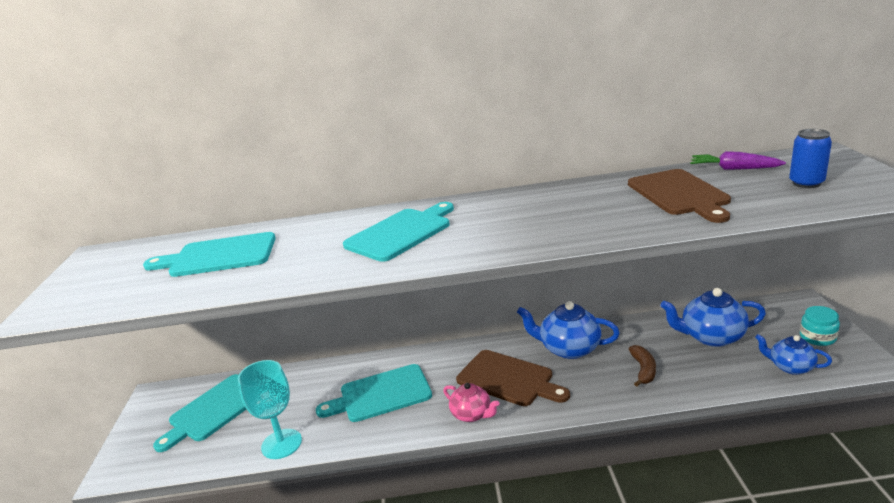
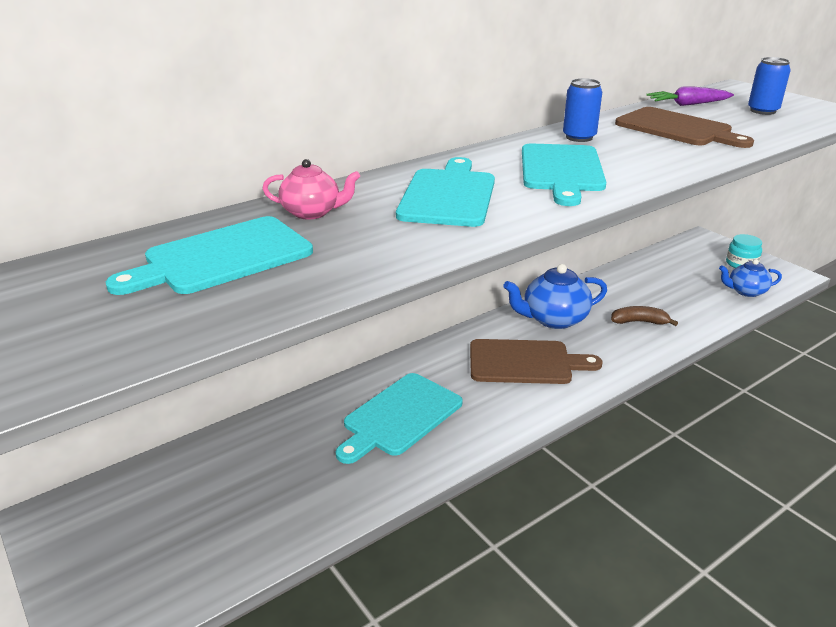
camera: 35 degrees left, 5 degrees up
turquoise cutting board [153,374,246,452] -> turquoise cutting board moved to [522,143,606,206]
turquoise goblet [238,360,302,459] -> none
pink teapot [443,383,499,422] -> pink teapot moved to [262,159,360,219]
brown banana [629,345,656,387] -> brown banana turned 60 degrees counterclockwise [611,306,678,326]
blue teapot [660,288,766,347] -> none
none -> blue can [563,78,602,142]

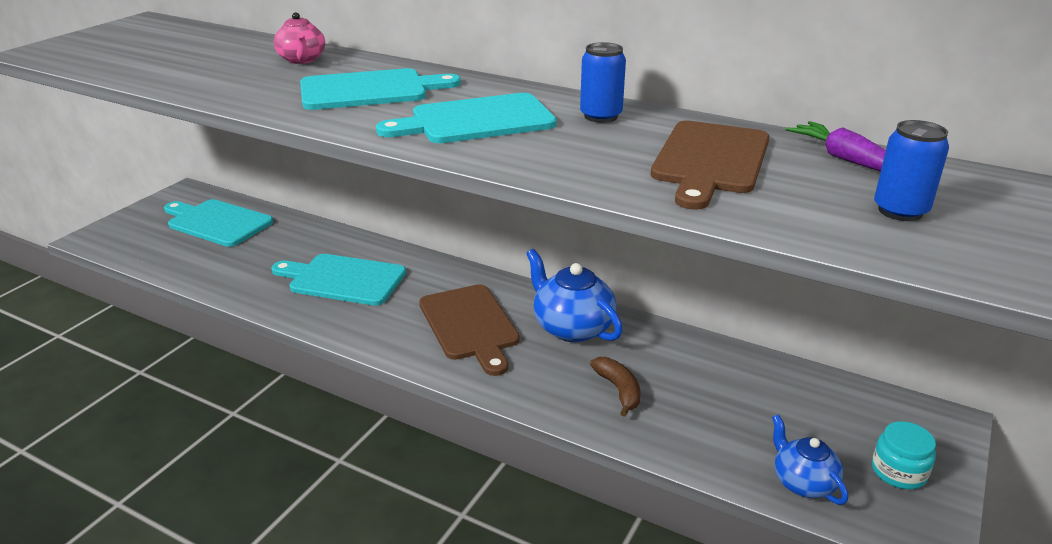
camera: 65 degrees right, 0 degrees up
turquoise cutting board [106,216,313,295] -> turquoise cutting board moved to [164,199,273,247]

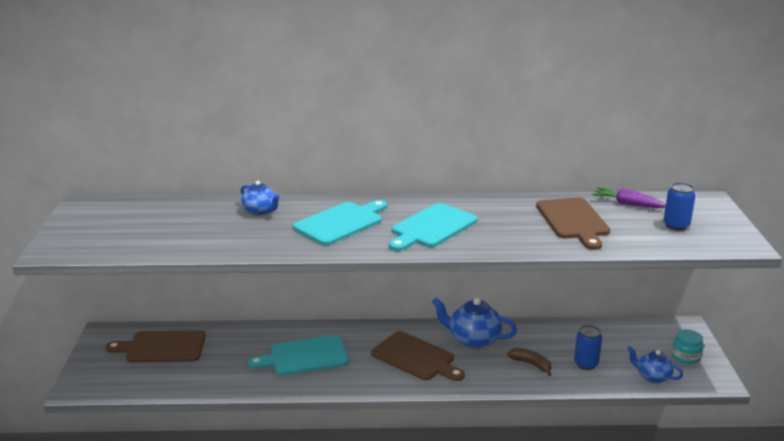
camera: 30 degrees left, 5 degrees down
turquoise cutting board [164,199,273,247] -> brown cutting board [106,330,206,363]
pink teapot [274,12,325,64] -> blue teapot [241,181,280,215]
blue can [580,42,626,123] -> blue can moved to [574,325,602,370]

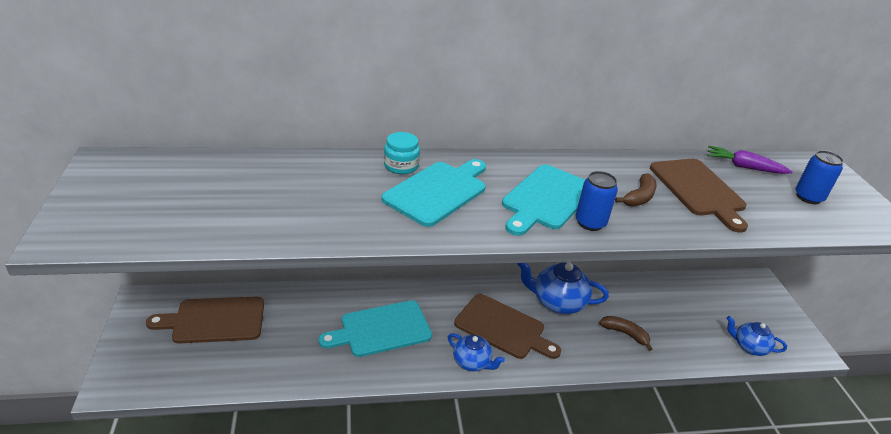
camera: 10 degrees left, 10 degrees up
blue teapot [241,181,280,215] -> blue teapot moved to [448,333,505,371]
blue can [574,325,602,370] -> blue can moved to [576,171,618,231]
turquoise jar [672,329,703,364] -> turquoise jar moved to [384,132,420,174]
none -> brown banana [615,173,657,206]

